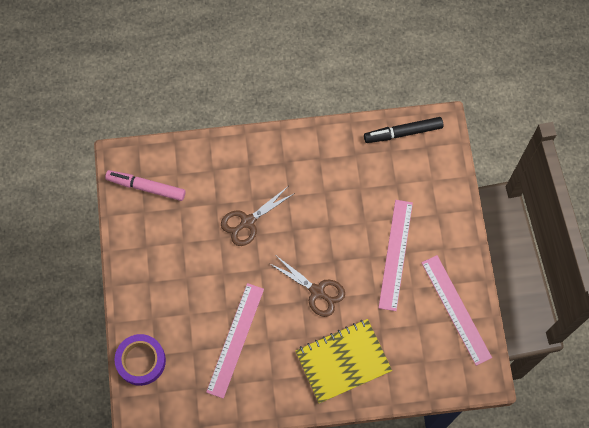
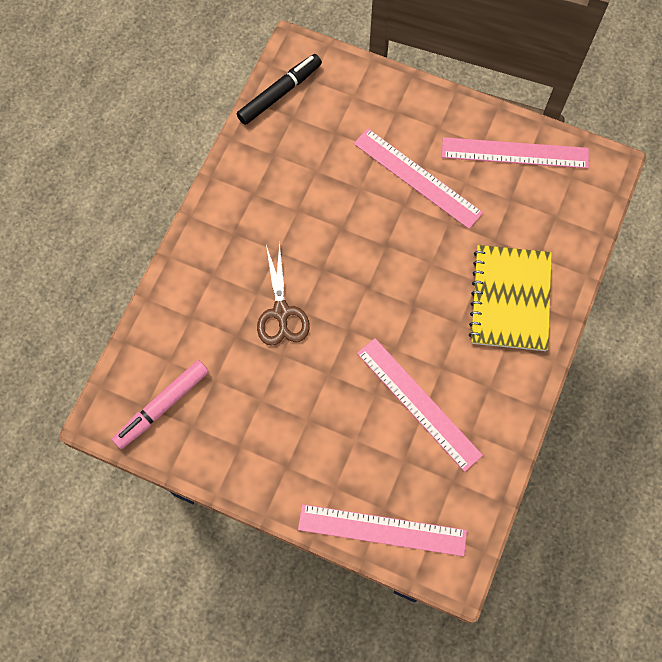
camera: 60 degrees left, 0 degrees up
purple tape [114,334,166,386] -> pink ruler [298,504,467,556]
brown scissors [269,257,345,317] -> none
black marker [364,117,444,143] -> black marker turned 150 degrees counterclockwise [237,54,322,125]

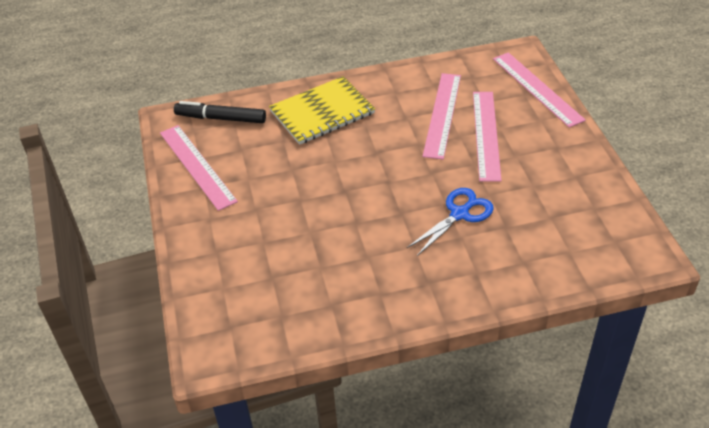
camera: 125 degrees left, 25 degrees down
pink marker [112,360,209,449] -> none
black marker [237,54,322,125] -> black marker moved to [174,101,266,123]
brown scissors [257,243,310,346] -> blue scissors [407,188,494,256]
pink ruler [354,128,483,229] -> pink ruler moved to [473,92,502,182]

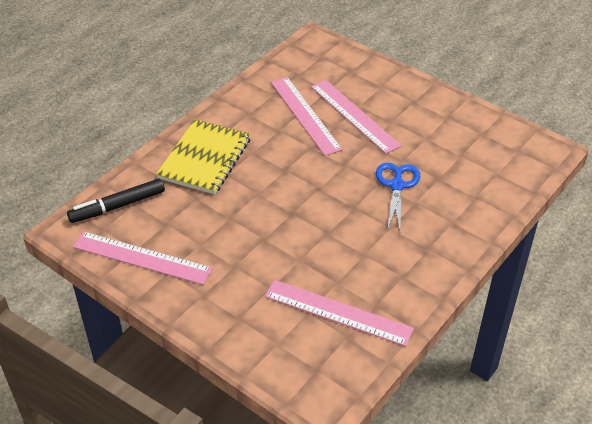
camera: 40 degrees left, 0 degrees up
pink ruler [493,52,586,128] -> pink ruler moved to [265,280,414,346]

